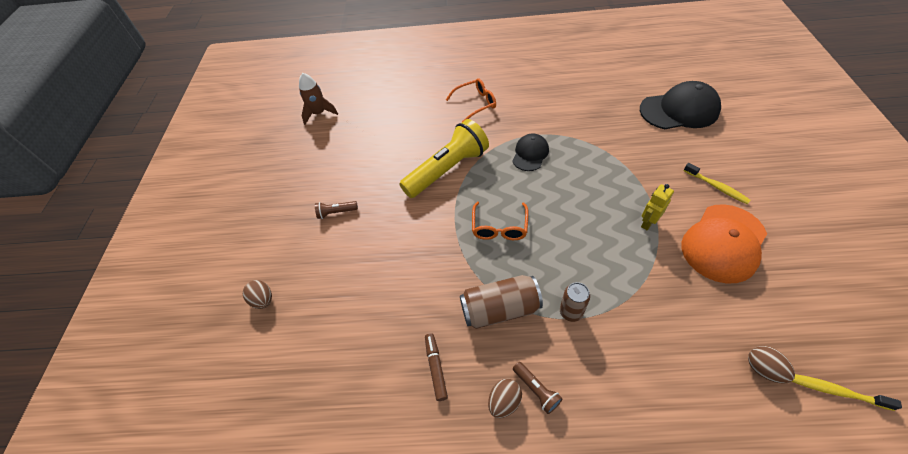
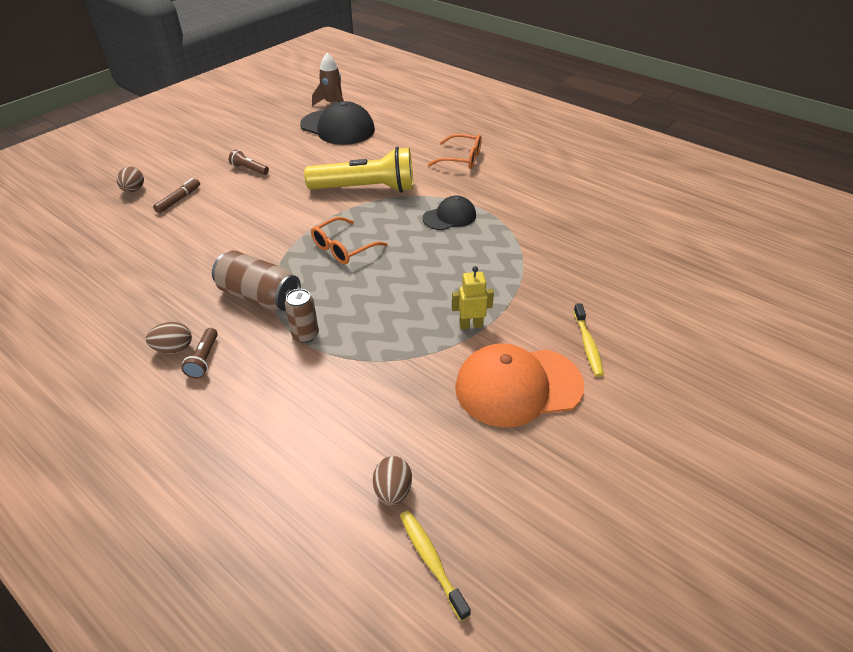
camera: 35 degrees right, 10 degrees down
brown marker [425,333,448,401] -> brown marker moved to [153,178,200,213]
black cap [640,81,721,129] -> black cap moved to [300,101,375,145]

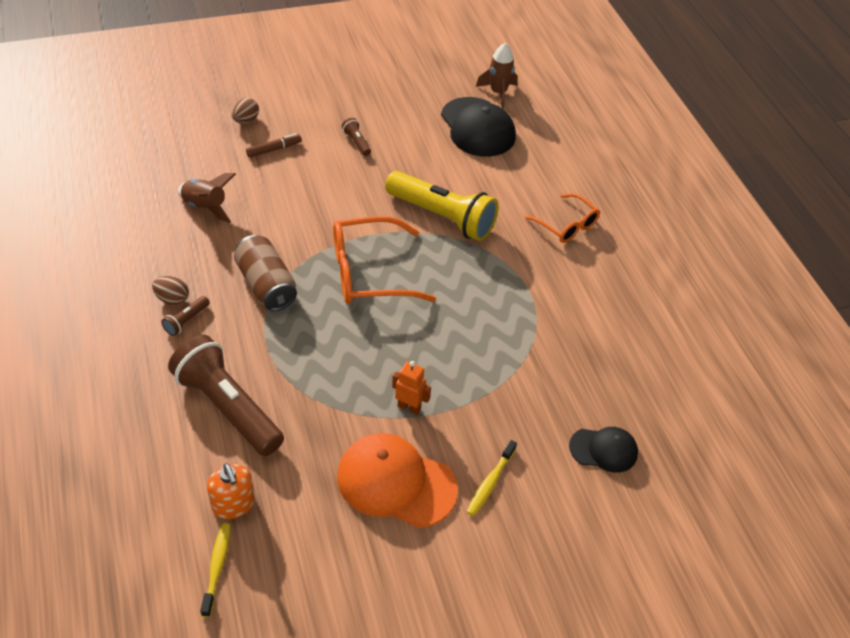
camera: 30 degrees right, 5 degrees up
brown can [285,289,319,343] -> none
orange glasses [311,217,388,264] -> orange glasses [333,216,436,304], size x1.66
brown egg [373,456,412,506] -> orange soap dispenser [207,463,255,519]
black cap [423,196,476,230] -> black cap moved to [569,427,638,473]
yellow robot [452,266,494,329] -> orange robot [392,361,431,415]
none -> brown flashlight [168,335,284,456]
none -> brown rocket [178,173,236,223]

